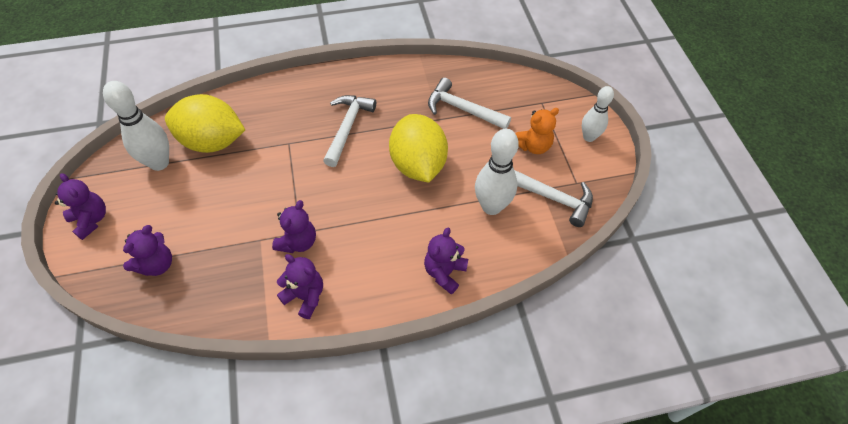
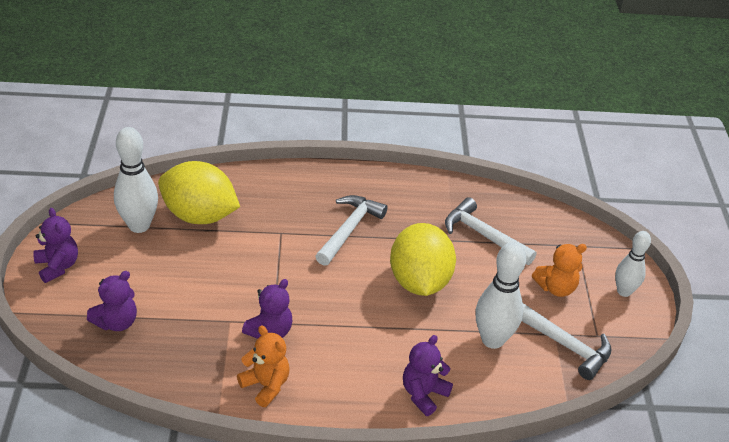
camera: 10 degrees right, 15 degrees down
purple teddy bear [277,254,323,319] -> orange teddy bear [237,325,289,407]

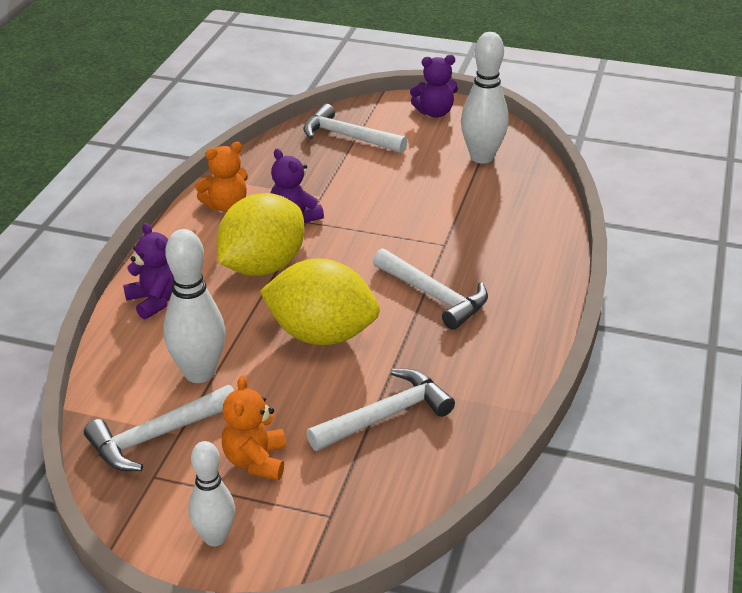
camera: 110 degrees right, 5 degrees down
purple teddy bear [87,271,137,331] -> white hammer [303,104,407,153]
yellow lemon [158,161,240,224] -> yellow lemon moved to [217,193,304,276]

